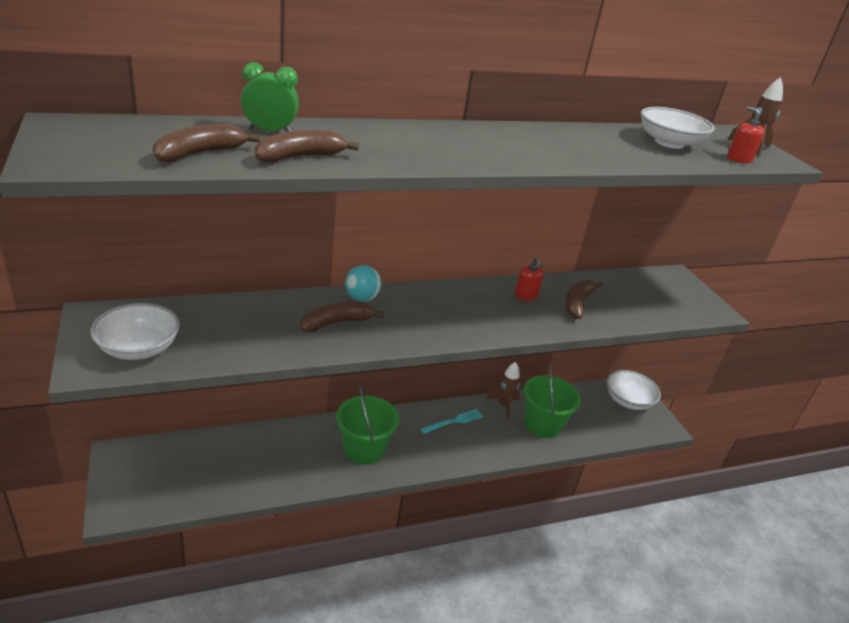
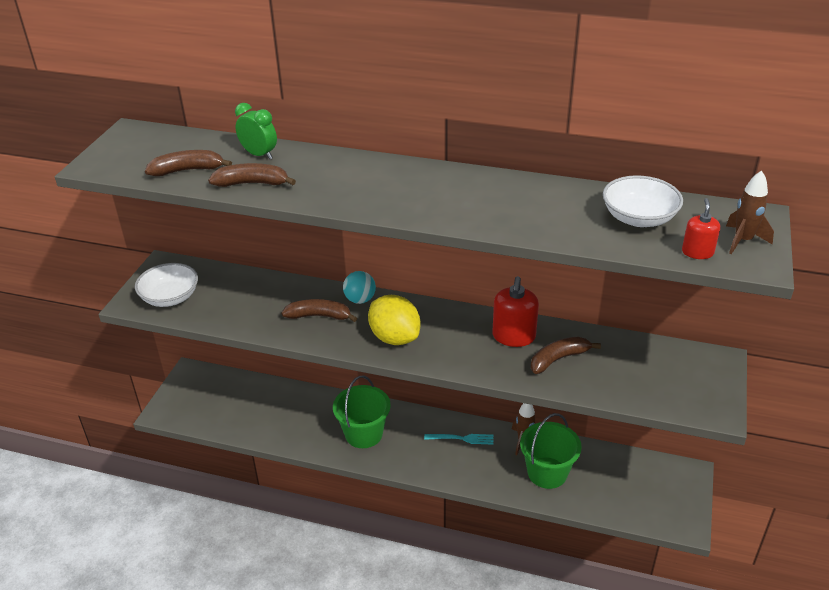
camera: 40 degrees right, 5 degrees up
red soap dispenser [515,258,544,301] -> red soap dispenser [492,276,539,347], size x1.71
white bowl [607,370,661,410] -> none
none -> yellow lemon [368,295,420,345]

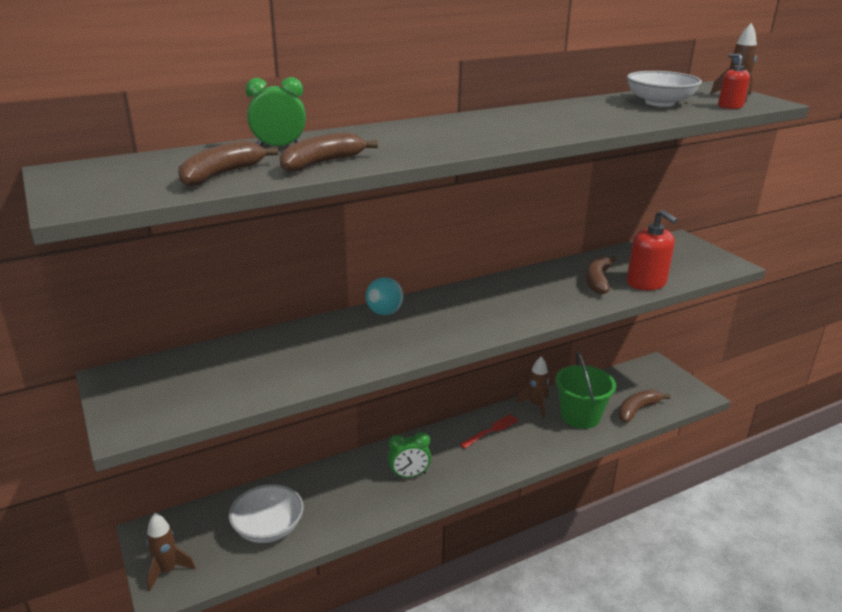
camera: 45 degrees left, 10 degrees down
white bowl [135,263,198,307] -> white bowl moved to [229,484,304,543]
brown banana [281,299,357,322] -> brown banana moved to [618,390,671,423]
green bucket [333,376,391,448] -> green clock [388,432,431,478]
yellow lemon [368,295,420,345] -> none
turquoise fork [424,434,494,445] -> red fork [460,414,519,448]
red soap dispenser [492,276,539,347] -> red soap dispenser moved to [627,210,678,290]
none -> brown rocket [146,513,196,592]

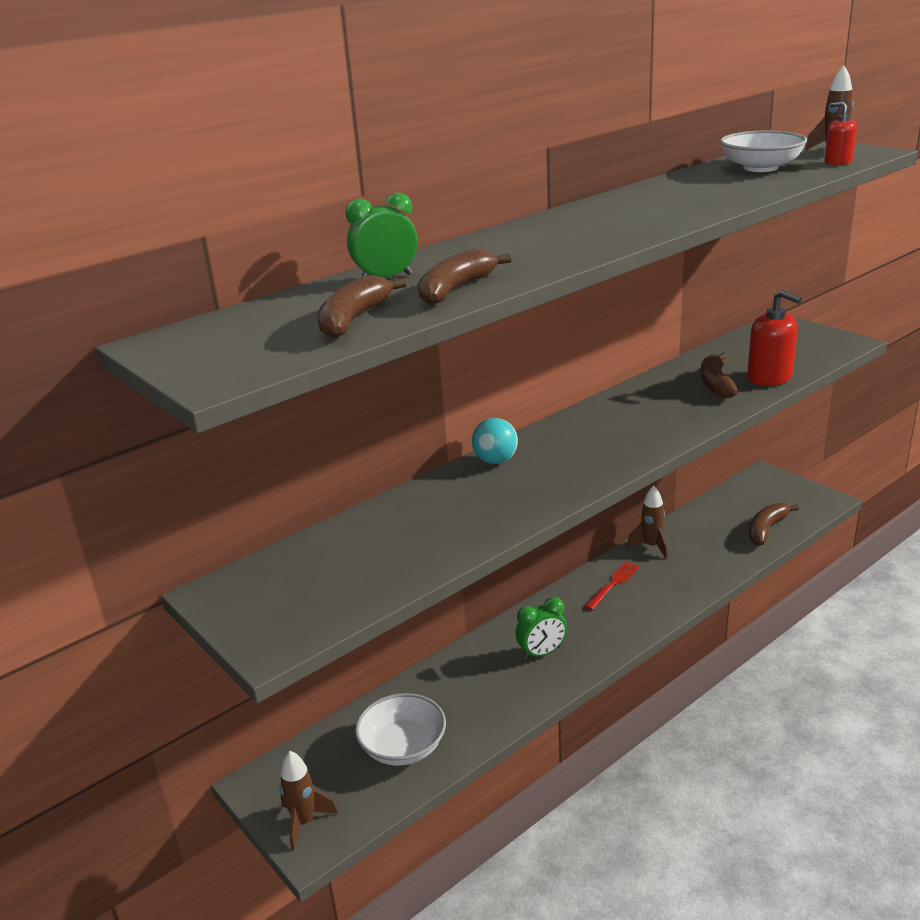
camera: 10 degrees left, 0 degrees up
green bucket [555,351,616,429] -> none

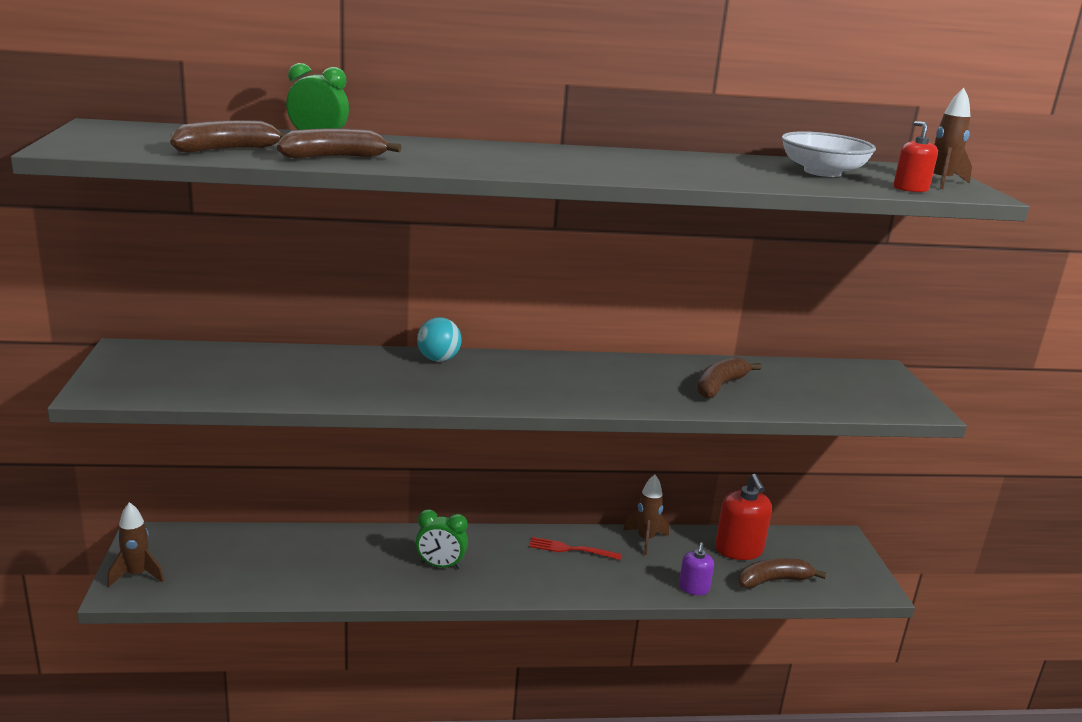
camera: 30 degrees right, 5 degrees down
white bowl [355,693,446,766] -> none
red fork [585,561,640,610] -> red fork turned 150 degrees counterclockwise [529,537,622,560]
red soap dispenser [747,290,802,386] -> red soap dispenser moved to [715,474,772,560]
none -> purple soap dispenser [679,542,714,595]

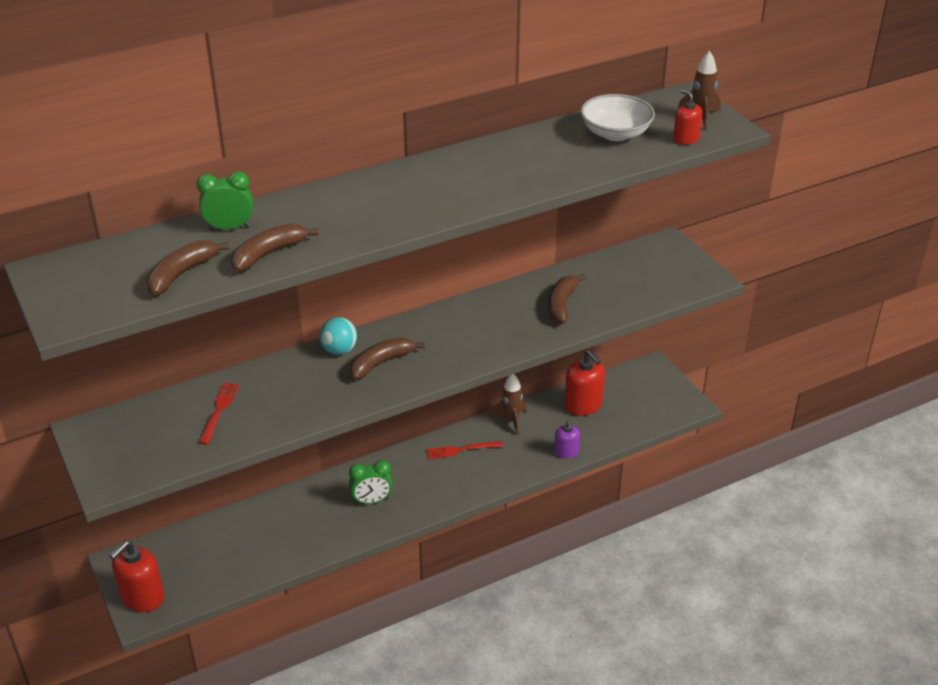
camera: 20 degrees left, 15 degrees up
brown rocket [107,502,164,587] -> red soap dispenser [110,540,164,612]
brown banana [738,558,826,589] -> brown banana moved to [350,337,425,380]
none -> red fork [199,382,239,444]

